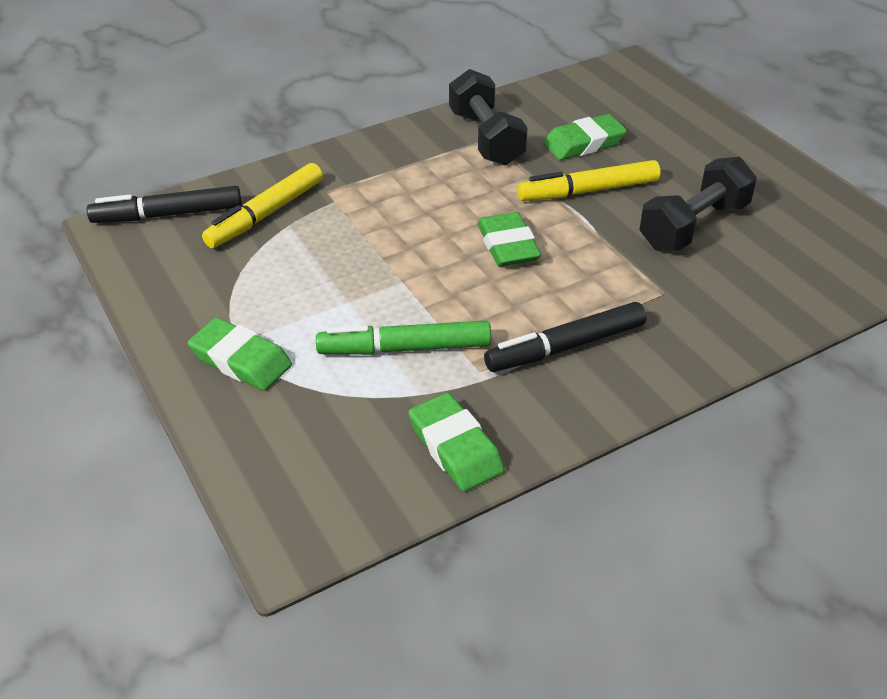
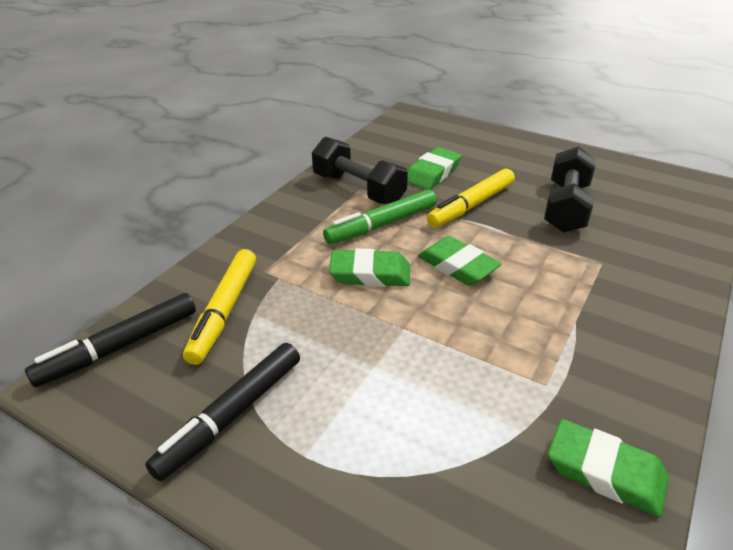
camera: 30 degrees left, 5 degrees down
green eraser [188,317,292,391] -> green eraser moved to [329,248,410,287]
green marker [316,321,491,355] -> green marker moved to [323,189,437,244]
black marker [484,302,646,372] -> black marker moved to [145,343,300,481]

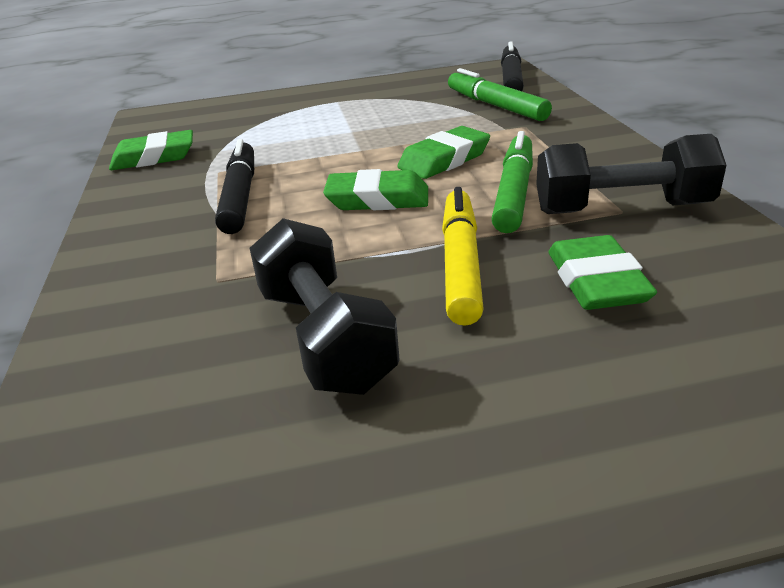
camera: 140 degrees right, 5 degrees down
black marker [145,343,300,481] -> black marker moved to [215,139,254,234]
yellow marker [183,249,256,365] -> green marker [448,68,552,121]

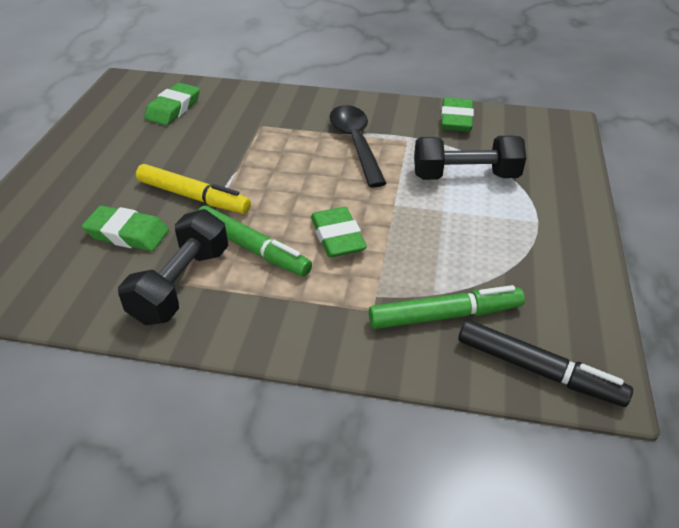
camera: 110 degrees right, 10 degrees up
black marker [215,139,254,234] -> black spoon [330,105,387,188]
black dumbbell [249,218,400,395] -> black dumbbell moved to [414,136,526,180]
green eraser [323,169,428,210] -> green eraser moved to [144,83,200,125]

